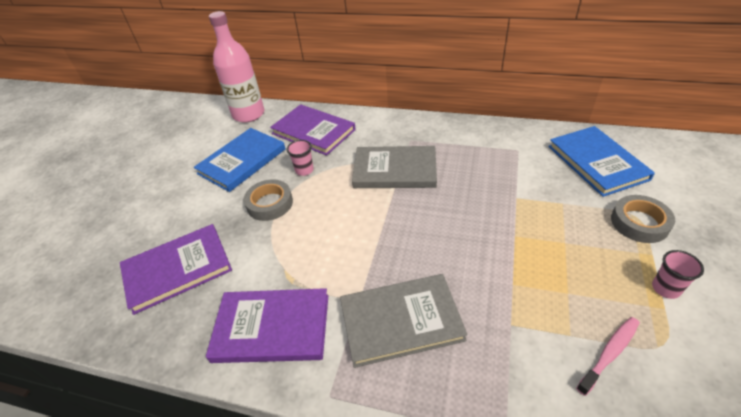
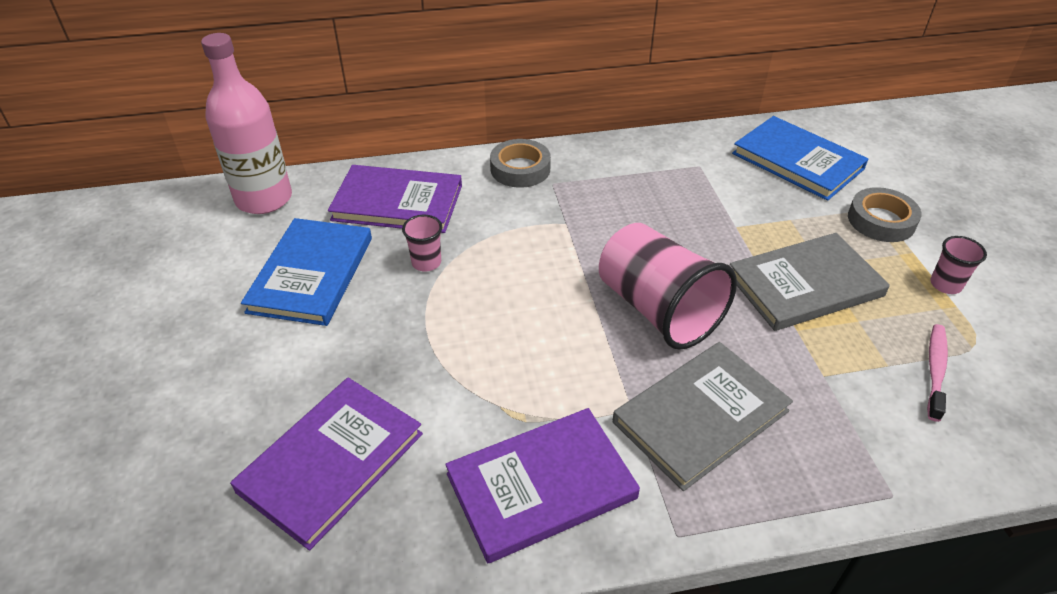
camera: 30 degrees left, 0 degrees up
grey tape [244,179,293,221] -> grey tape moved to [490,139,551,188]
grey book [352,146,437,188] -> grey book moved to [730,233,890,331]
none -> pink cup [599,223,737,350]

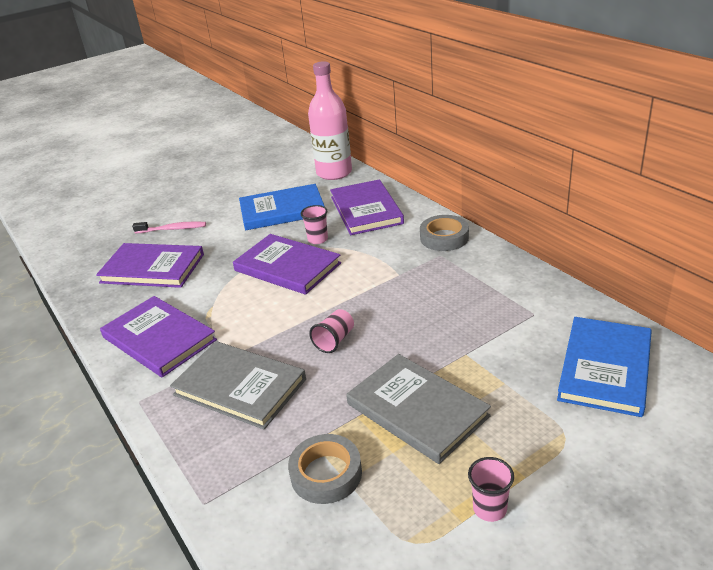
camera: 70 degrees right, 10 degrees down
pink cup [599,223,737,350] -> pink cup [309,309,354,353], size x0.44
grey tape [848,187,922,242] -> grey tape moved to [288,434,362,504]
pink toothbrush [927,324,948,422] -> pink toothbrush moved to [132,221,206,233]
none -> purple book [233,234,341,295]

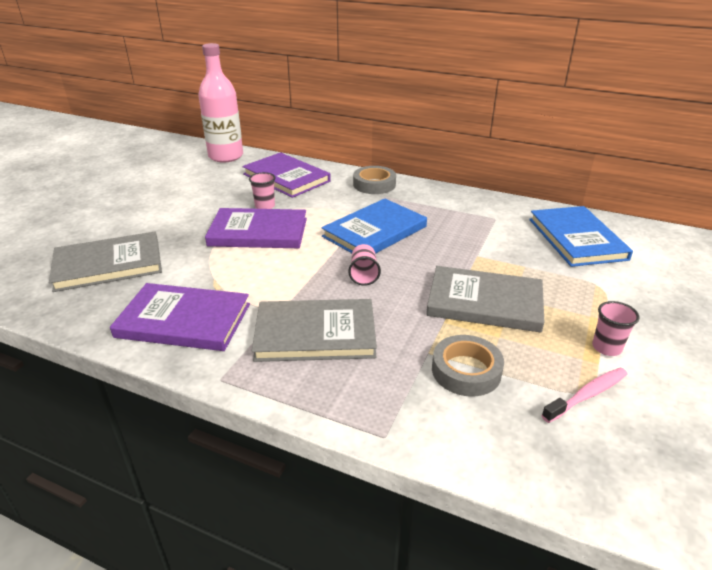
camera: 35 degrees left, 0 degrees up
purple book [96,243,204,288] -> grey book [49,232,162,292]
pink toothbrush [132,221,206,233] -> pink toothbrush moved to [542,368,628,423]
blue book [239,184,325,230] -> blue book moved to [321,199,427,254]

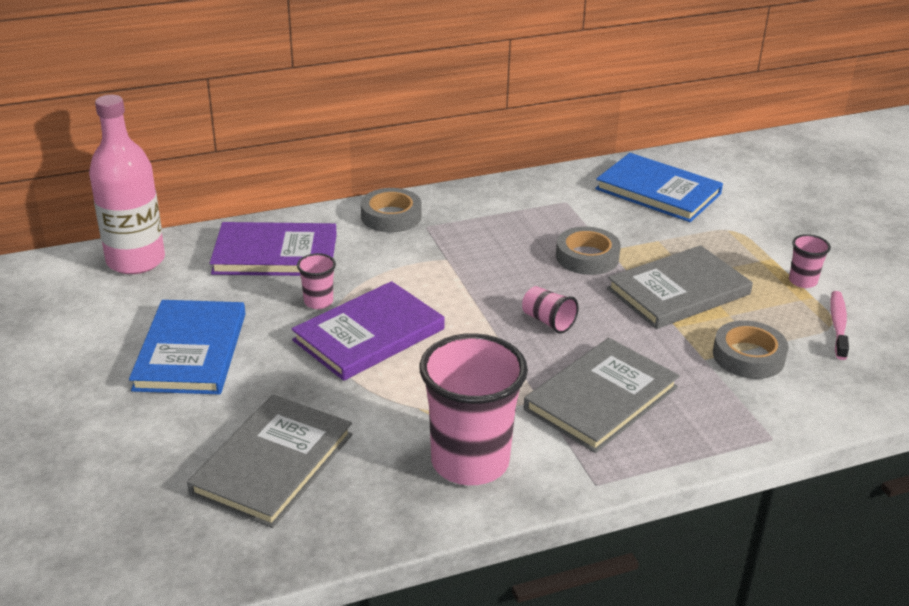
camera: 45 degrees left, 0 degrees up
purple book [110,283,250,351] -> pink cup [419,333,528,485]
blue book [321,199,427,254] -> blue book moved to [129,300,245,394]
none -> grey tape [556,226,621,275]

